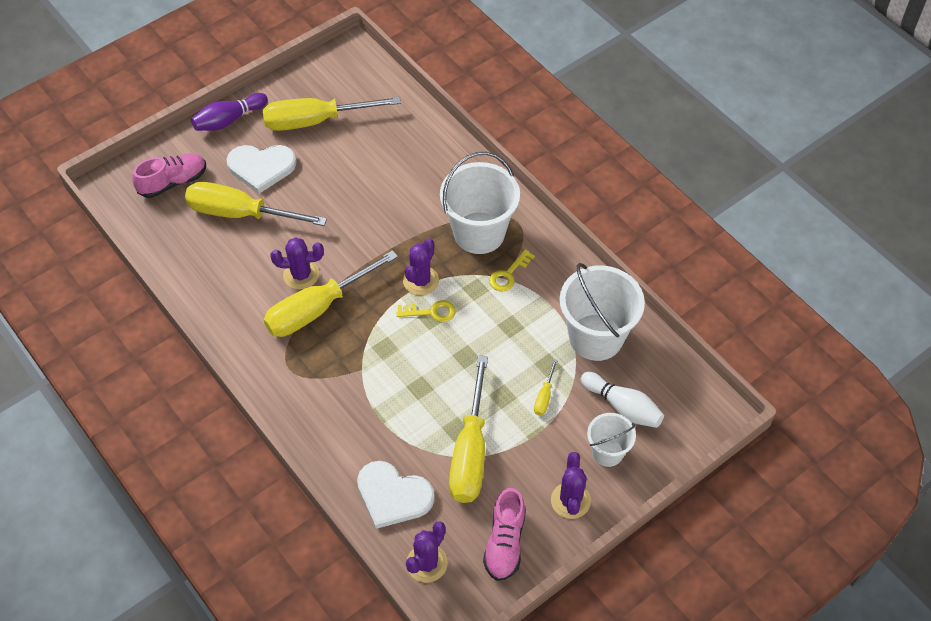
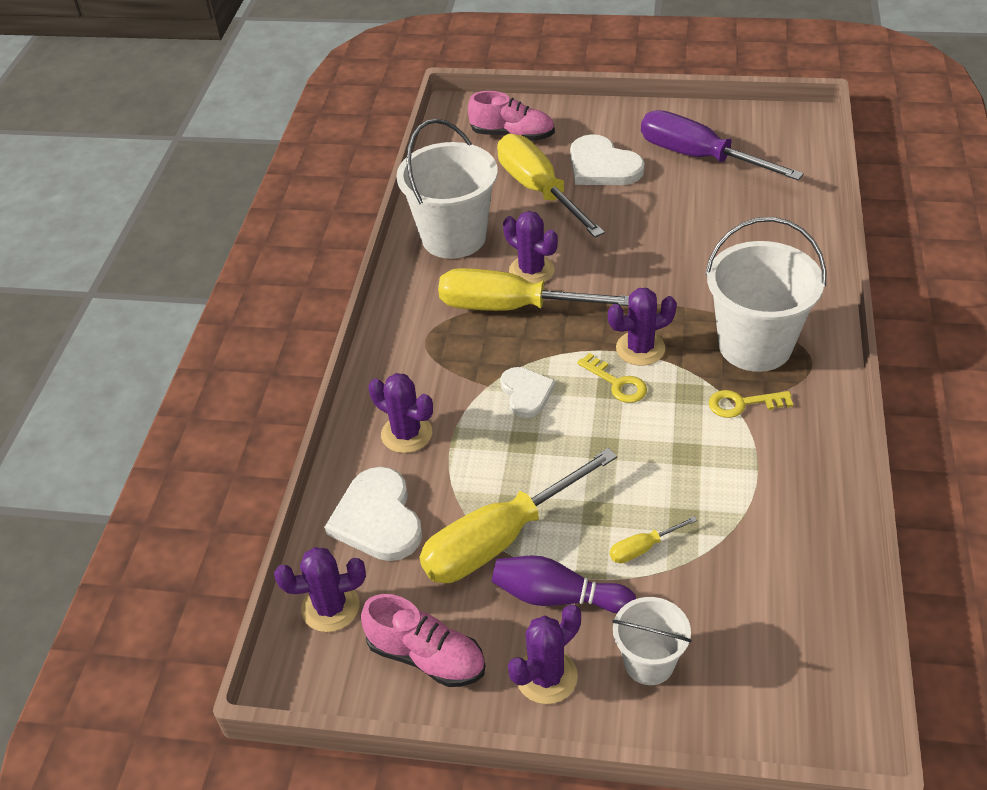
camera: 50 degrees right, 10 degrees down
purple bowling pin [191,93,268,131] -> purple bowling pin moved to [492,555,636,613]
yellow screwdriver [263,96,401,131] -> purple screwdriver [641,110,804,180]
pink shoe [483,488,525,581] -> pink shoe turned 120 degrees counterclockwise [361,594,485,687]
white bucket [560,263,645,361] -> white bucket moved to [396,119,498,259]
white bowling pin [581,372,664,428] -> none
none -> purple cactus [369,373,433,453]
none -> white heart [500,367,556,418]

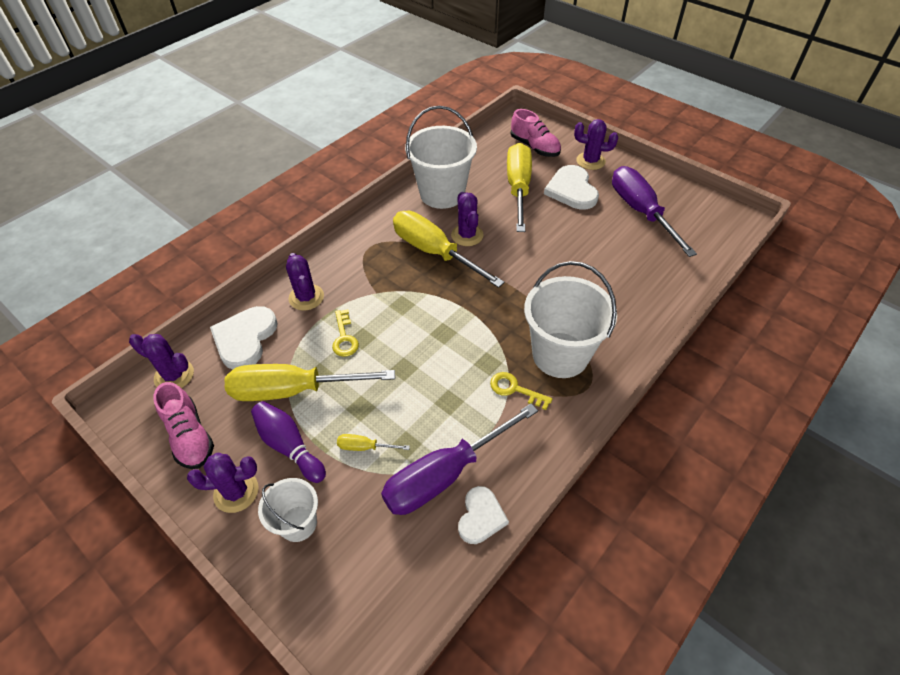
camera: 30 degrees right, 5 degrees up
white heart [500,367,556,418] -> white heart moved to [458,486,509,544]
yellow key [577,353,647,403] -> yellow key moved to [332,309,359,357]
purple cactus [608,288,677,366] -> purple cactus moved to [574,119,618,170]
none -> purple screwdriver [381,403,538,515]

